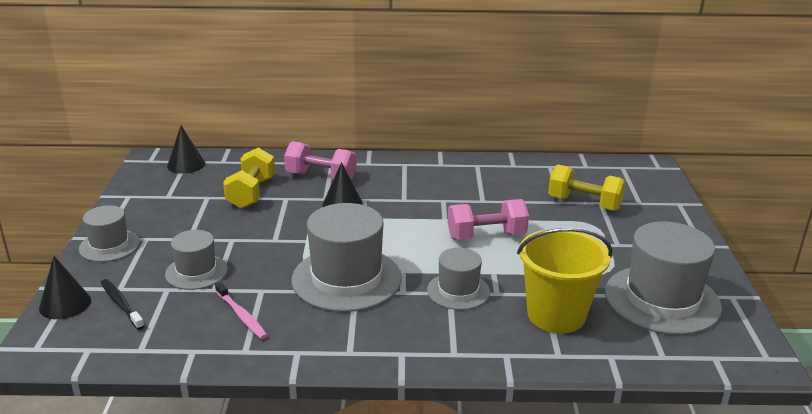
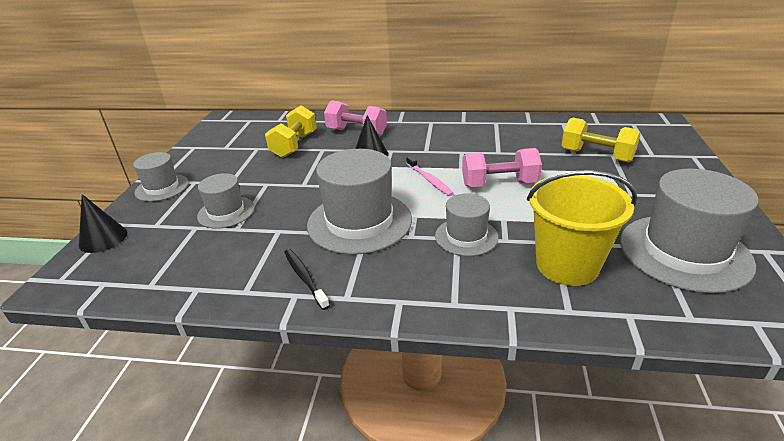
camera: 10 degrees right, 5 degrees up
black toothbrush [101,279,144,330] -> black toothbrush moved to [284,249,330,310]
black cone [167,126,205,174] -> none
pink toothbrush [215,282,268,339] -> pink toothbrush moved to [406,156,454,196]

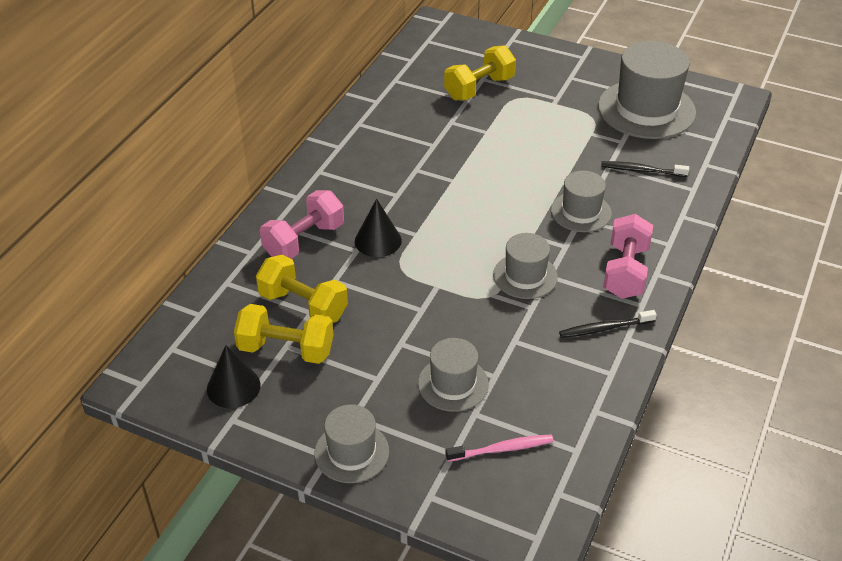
camera: 75 degrees left, 10 degrees up
black cone [79,194,127,253] -> black cone moved to [207,345,261,408]
grey hat [307,149,412,255] -> grey hat [493,233,558,299], size x0.56
pink toothbrush [406,156,454,196] -> pink toothbrush moved to [445,434,554,462]
pink dumbbell [462,148,542,187] -> pink dumbbell moved to [603,214,653,299]
yellow bucket [527,170,637,286] -> black toothbrush [601,161,689,177]
none -> yellow dumbbell [234,304,334,364]

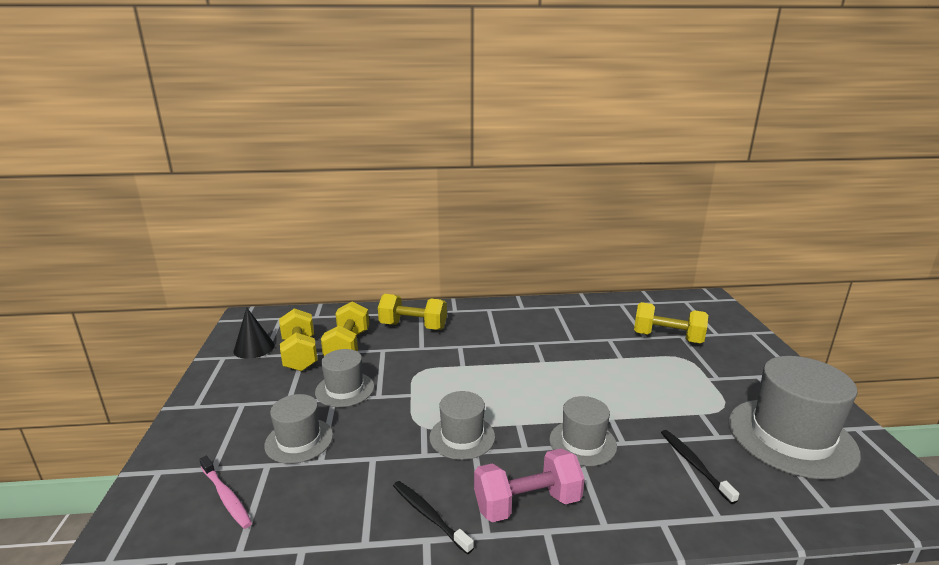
camera: 60 degrees right, 20 degrees down
pink dumbbell [260,190,344,259] -> yellow dumbbell [378,294,447,330]
grey hat [314,404,389,483] -> grey hat moved to [315,349,374,407]
black cone [355,199,402,257] -> none

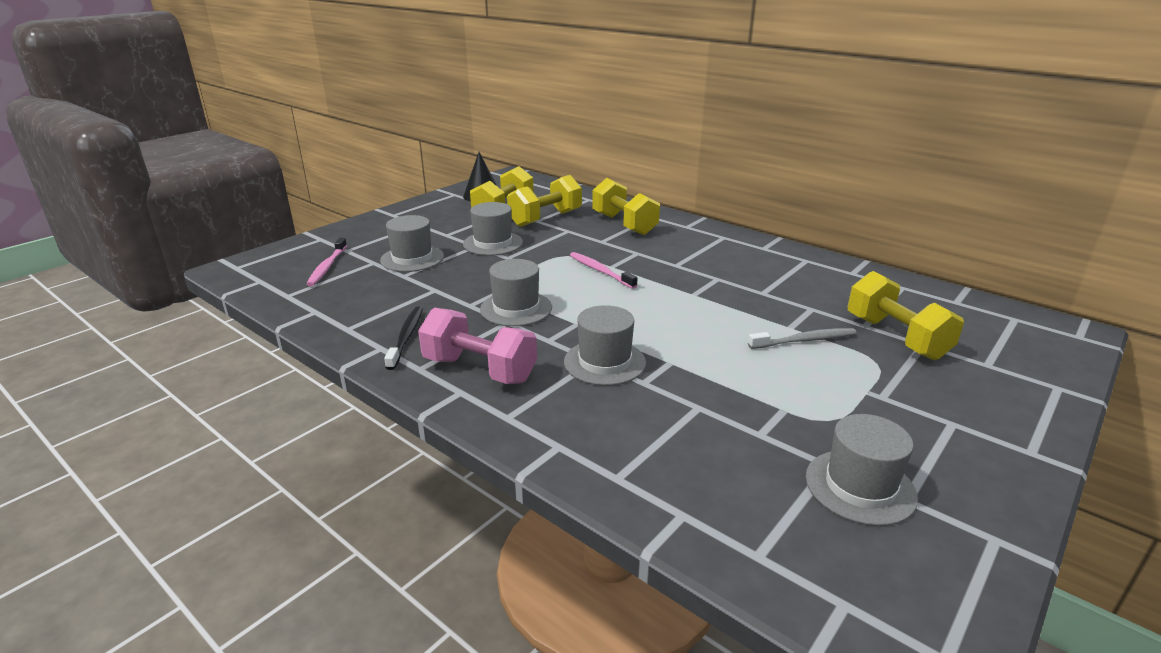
camera: 45 degrees right, 5 degrees up
black toothbrush [661,430,739,504] -> none
grey hat [729,356,861,480] -> grey hat [806,414,918,526], size x0.56
none -> pink toothbrush [570,252,637,289]
none -> grey toothbrush [748,328,856,349]

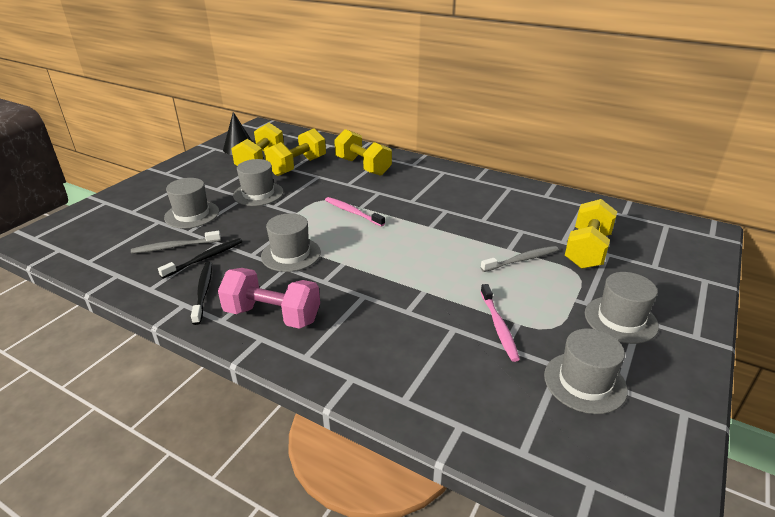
camera: 10 degrees left, 5 degrees up
pink toothbrush [306,238,347,286] -> pink toothbrush moved to [481,284,520,362]
grey hat [564,305,646,385] -> grey hat moved to [585,272,659,344]
yellow dumbbell [848,271,964,360] -> yellow dumbbell turned 60 degrees clockwise [565,199,617,269]
none -> grey toothbrush [131,231,221,254]
none -> black toothbrush [158,238,243,279]

